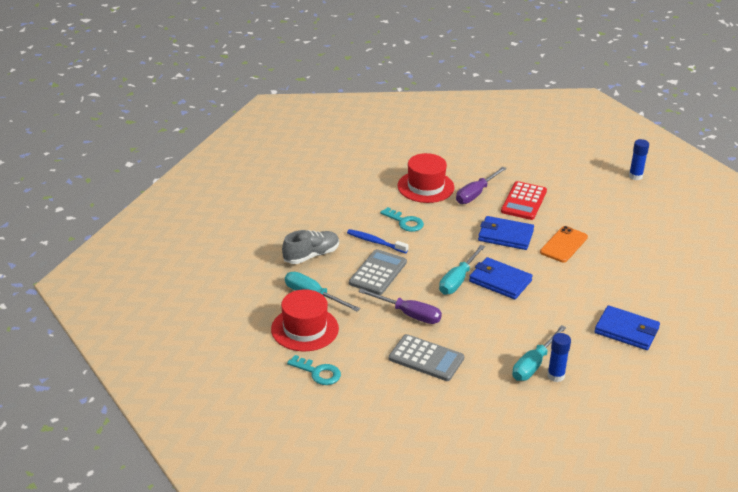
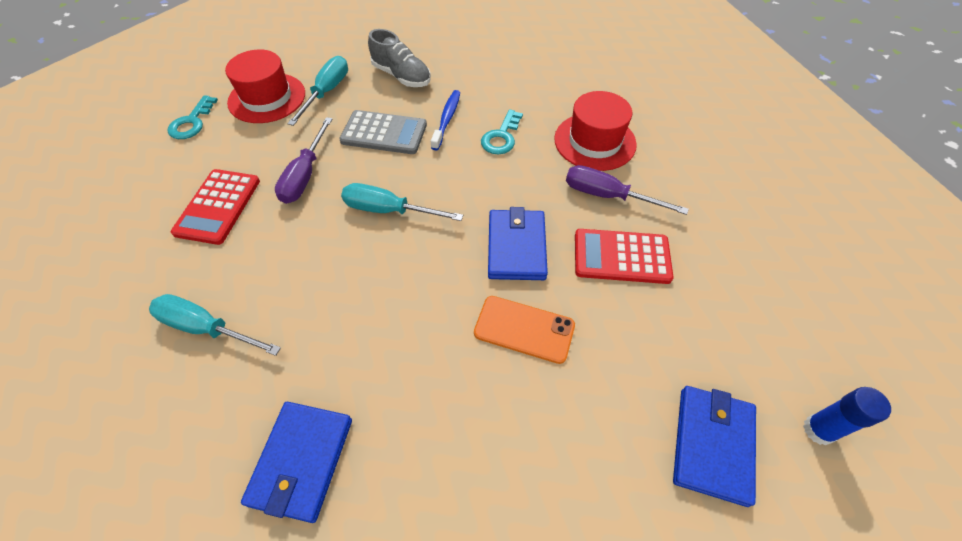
camera: 75 degrees right, 20 degrees up
grey calculator [389,334,464,381] -> red calculator [171,169,260,245]
blue wallet [469,257,533,299] -> blue wallet moved to [673,386,756,507]
blue glue stick [547,333,571,382] -> none

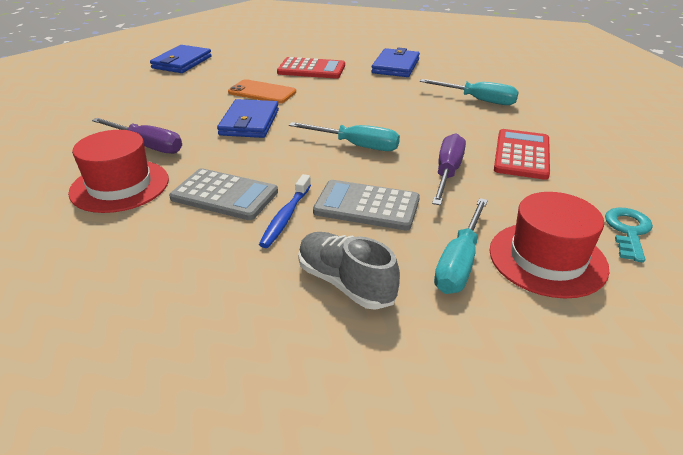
camera: 175 degrees left, 20 degrees down
turquoise key [481,109,523,155] -> grey calculator [169,168,278,220]
red calculator [575,229,673,284] -> red calculator moved to [277,57,345,79]
blue glue stick [803,387,891,445] -> none

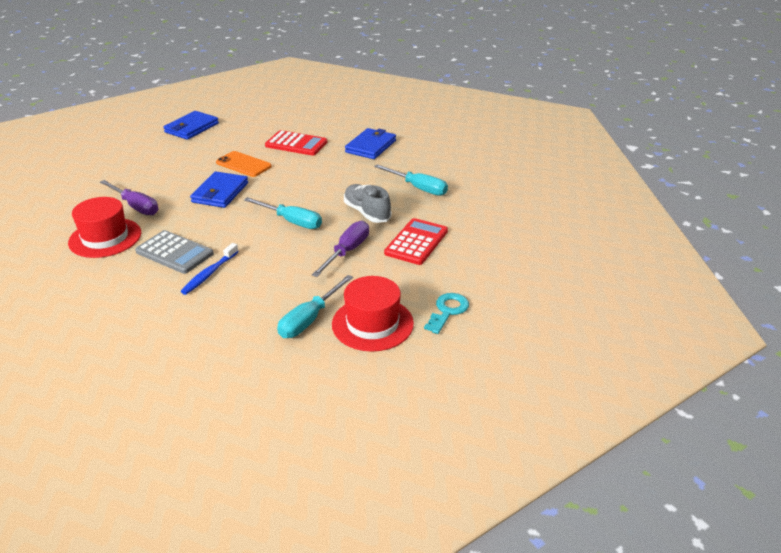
camera: 10 degrees right, 0 degrees up
grey shoe [298,232,400,310] -> grey shoe moved to [344,184,391,223]
grey calculator [313,180,420,231] -> none

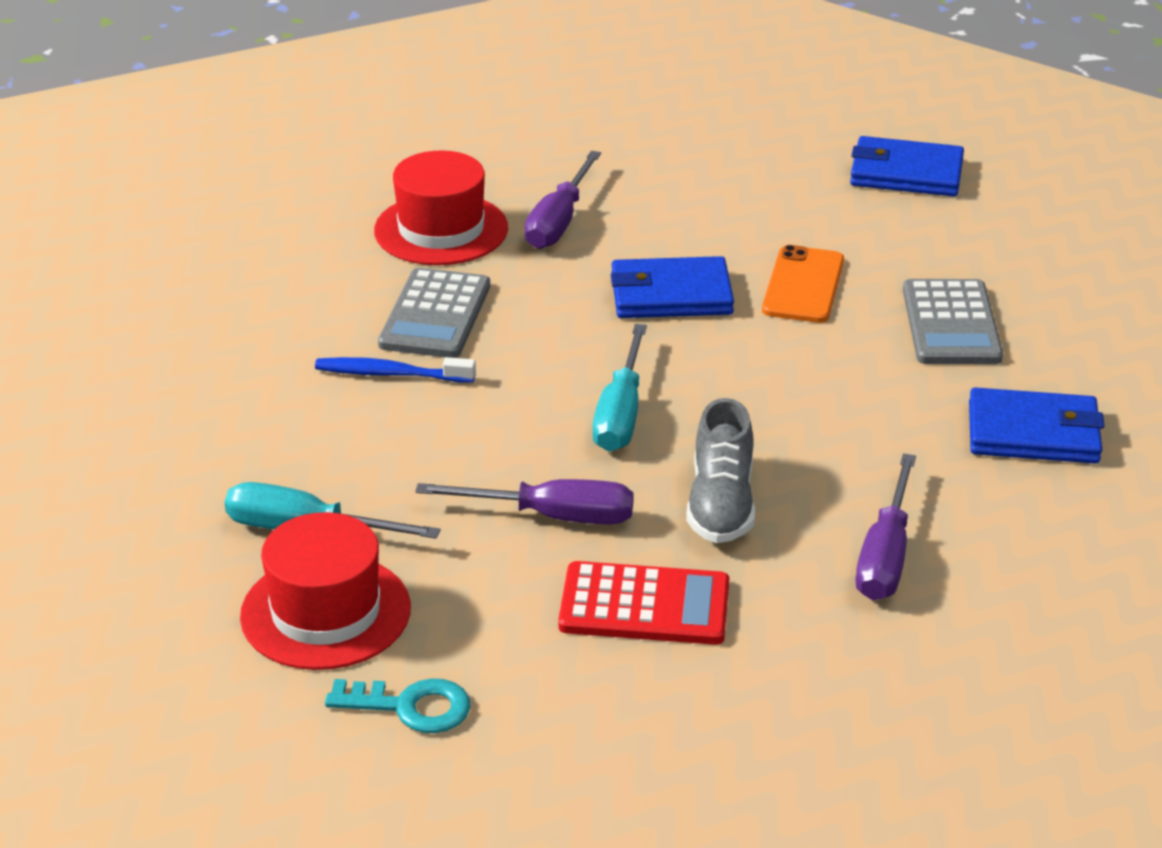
camera: 70 degrees right, 0 degrees up
red calculator [265,130,327,156] -> grey calculator [903,279,1003,364]
grey shoe [344,184,391,223] -> grey shoe turned 150 degrees clockwise [686,398,755,543]
turquoise screwdriver [374,164,448,196] -> purple screwdriver [856,453,916,600]

